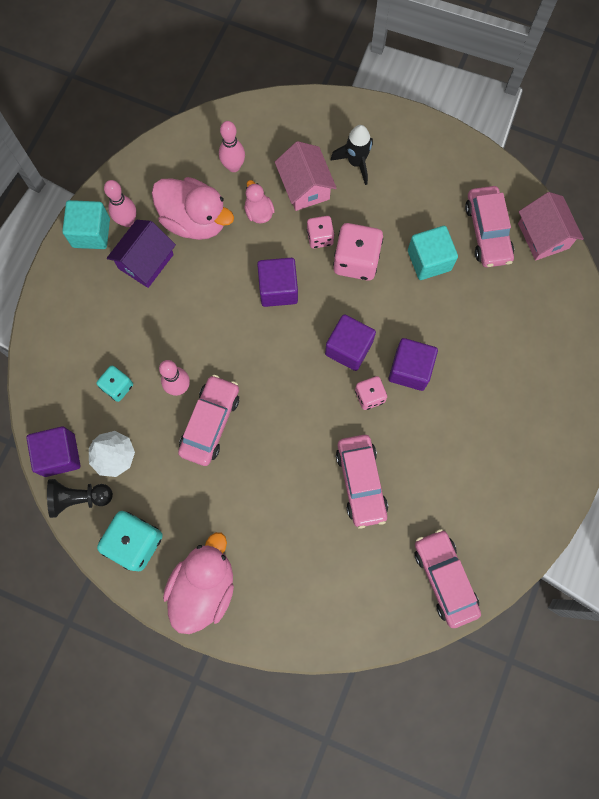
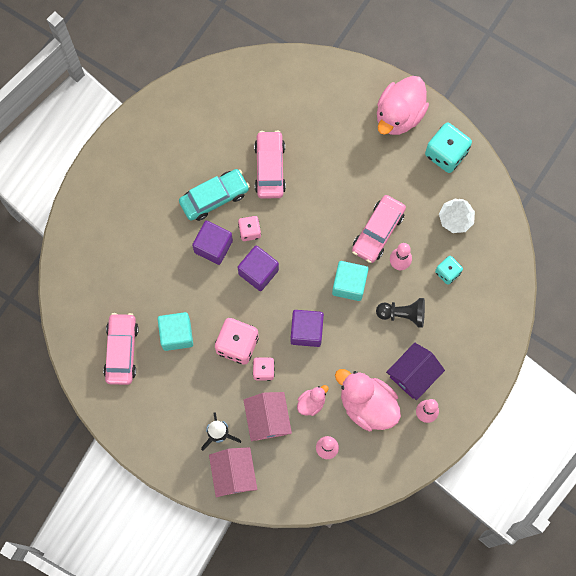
camera: 170 degrees left, 0 degrees up
purple cube [26,426,80,477] -> none
black pawn [47,479,113,518] -> black pawn moved to [376,298,425,328]
turquoise cube [62,200,110,249] -> turquoise cube moved to [332,261,369,301]
pink duck [244,180,275,223] -> pink duck turned 120 degrees counterclockwise [297,385,329,416]
pink car [415,529,481,628] -> none
pink house [518,192,584,260] -> pink house moved to [209,447,257,497]
none -> turquoise car [179,169,250,221]

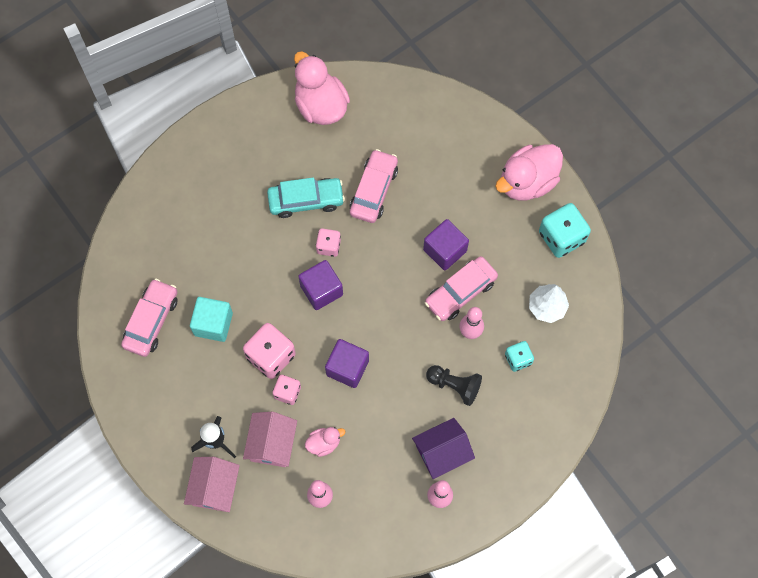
camera: 20 degrees right, 5 degrees down
purple cube [192,221,233,265] -> purple cube moved to [423,219,469,270]
turquoise cube [332,261,369,301] -> none
pink duck [335,369,401,431] -> pink duck moved to [294,51,350,125]

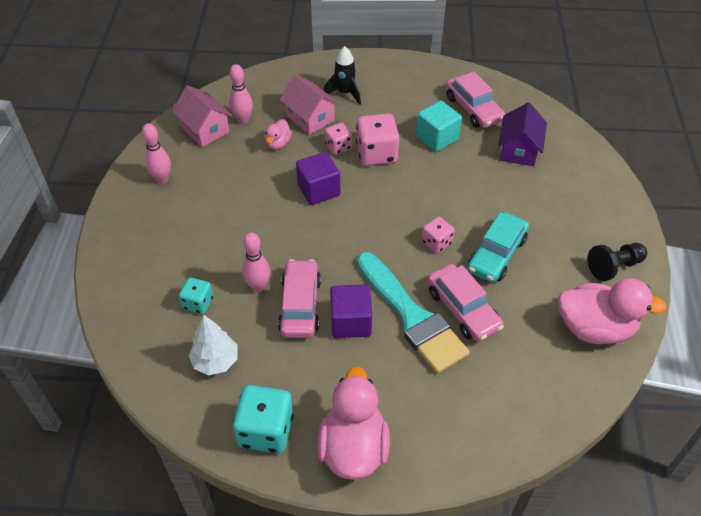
camera: 130 degrees right, 20 degrees down
pink house [184,457,240,512] -> pink house moved to [172,85,232,147]
purple cube [298,260,343,310] -> none
purple house [412,418,475,479] -> purple house moved to [498,103,547,166]
black pawn [426,365,482,406] -> black pawn moved to [588,243,647,281]
none -> turquoise brush [357,252,470,374]

